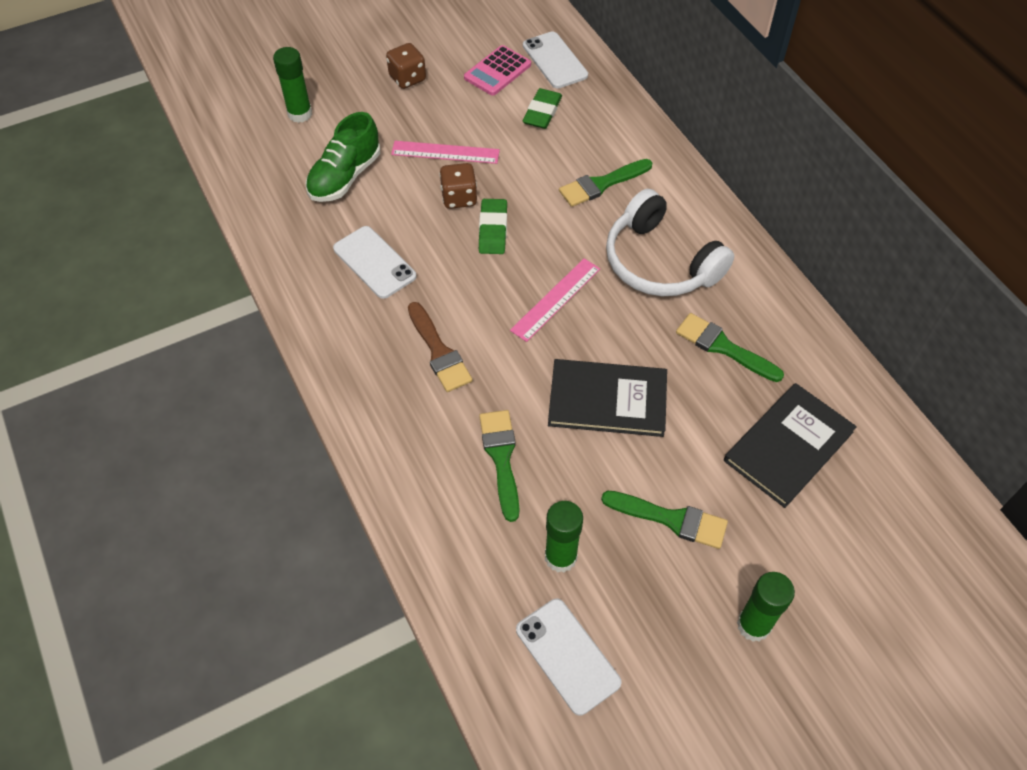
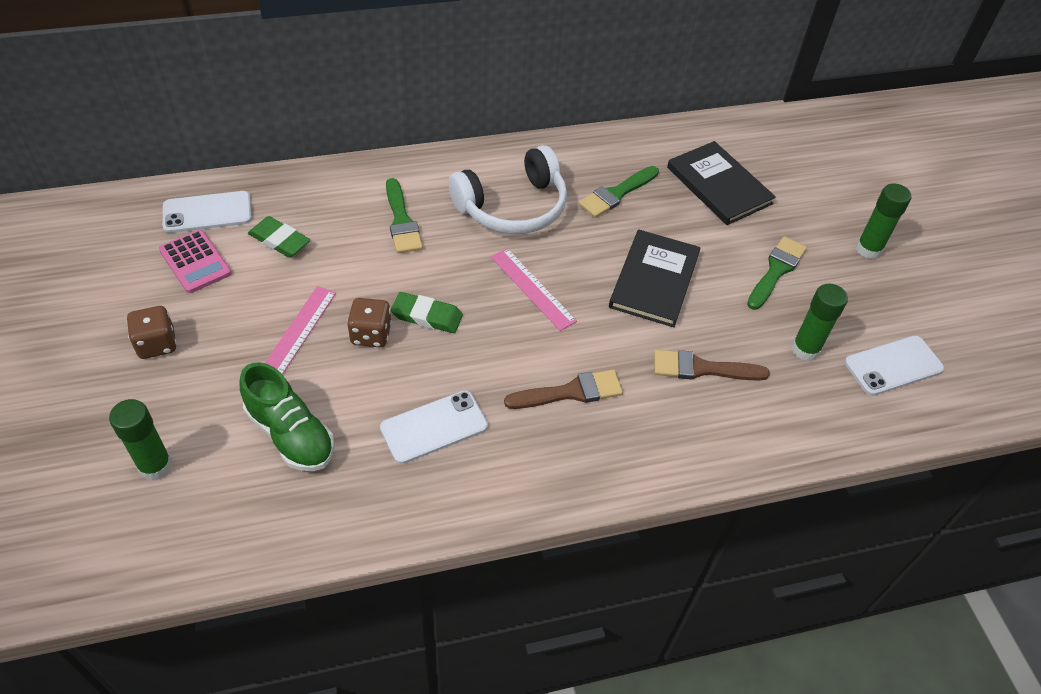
camera: 80 degrees left, 5 degrees down
green brush [479,410,519,522] -> brown brush [654,350,770,381]

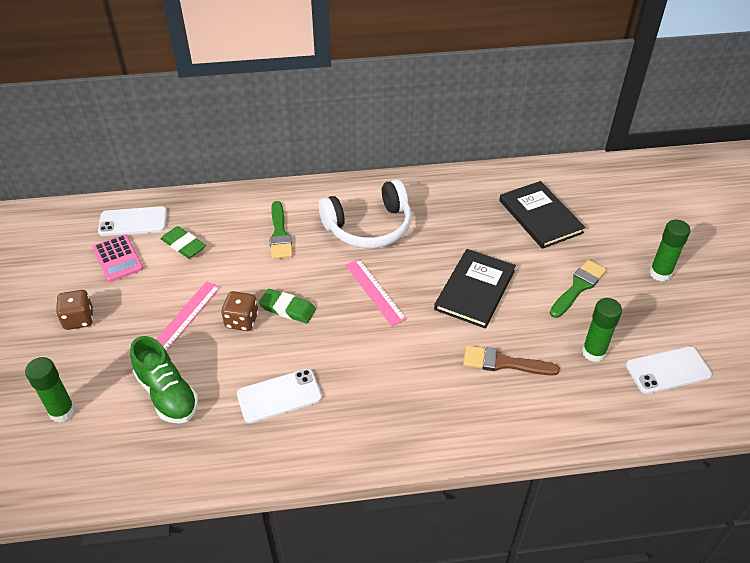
camera: 10 degrees right, 5 degrees down
brown brush [504,370,623,409] -> none
green brush [578,166,659,218] -> none

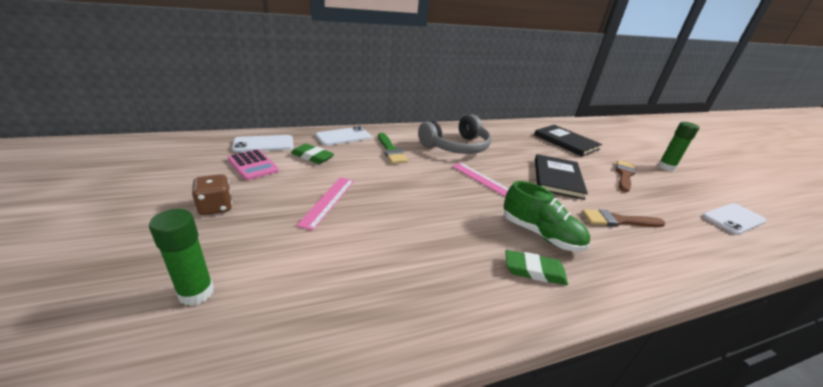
camera: 15 degrees left, 15 degrees down
green shoe [130,336,199,424] -> green shoe moved to [504,181,590,251]
brown dice [221,291,259,331] -> none
white phone [237,369,322,423] -> white phone moved to [316,126,371,146]
green eraser [259,289,316,323] -> green eraser moved to [506,250,568,285]
white headphones [319,179,411,248] -> grey headphones [418,115,491,154]
green brush [550,260,607,318] -> brown brush [616,160,636,192]
green glue stick [582,298,622,362] -> none

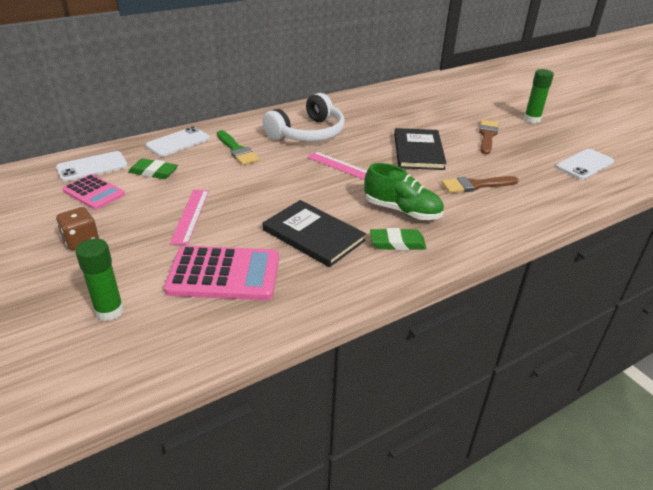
camera: 10 degrees left, 5 degrees up
grey headphones [418,115,491,154] -> white headphones [262,93,345,142]
black book [534,125,602,157] -> black book moved to [263,200,366,267]
none -> pink calculator [164,246,279,300]

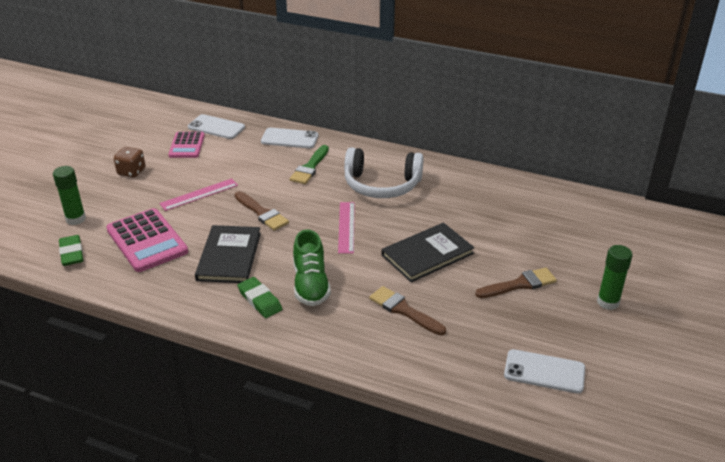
camera: 55 degrees right, 0 degrees up
green eraser [128,158,178,179] -> green eraser moved to [59,235,83,266]
none -> brown brush [235,191,289,231]

